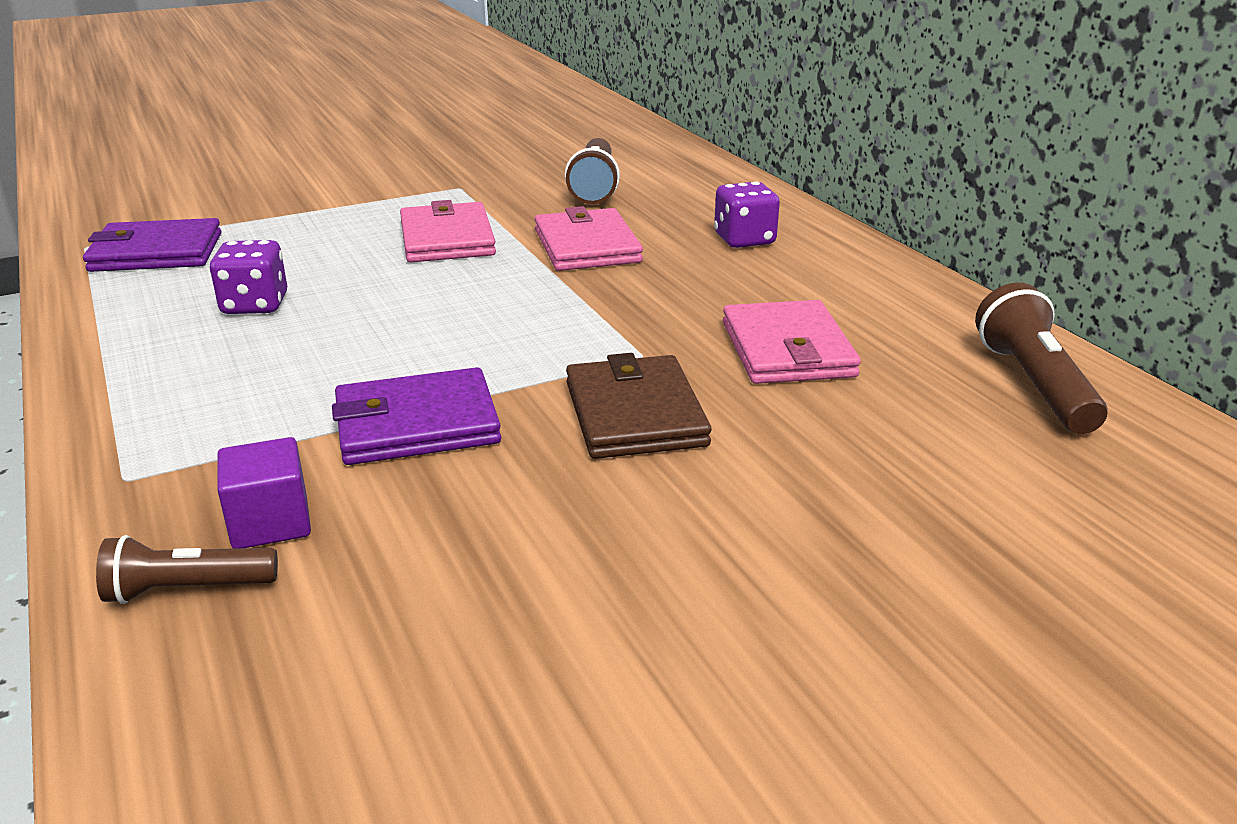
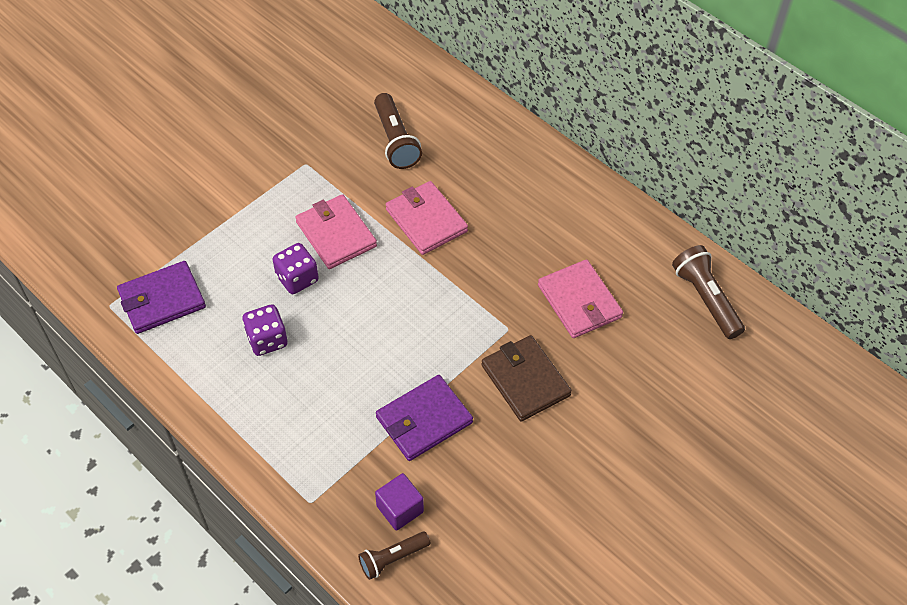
camera: 20 degrees left, 25 degrees up
purple dice [714,181,780,248] -> purple dice moved to [273,243,319,294]

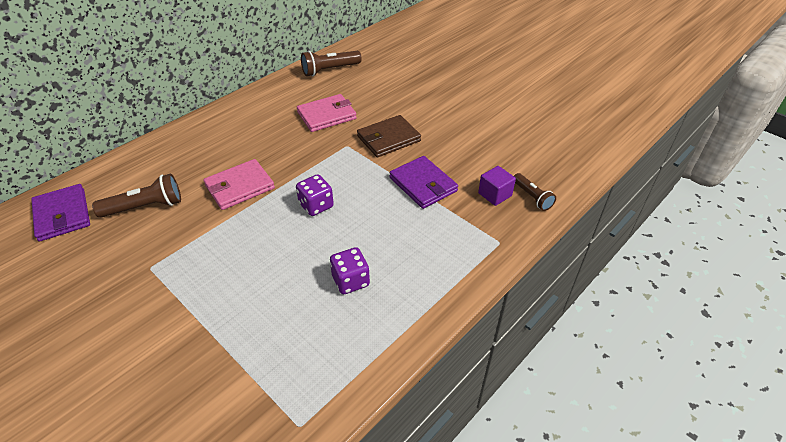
camera: 90 degrees left, 10 degrees down
purple wallet [117,261,206,334] -> purple wallet moved to [31,184,90,242]
purple dice [273,243,319,294] -> purple dice moved to [296,174,334,216]
pink wallet [295,194,377,269] -> none

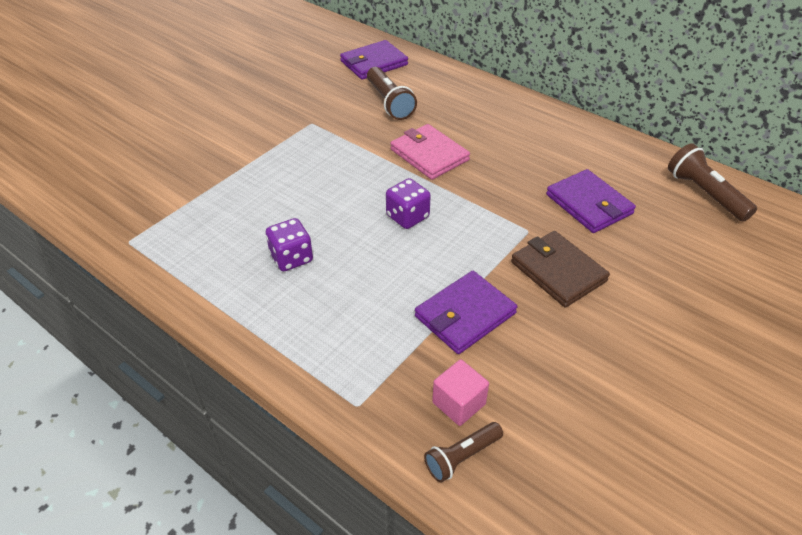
camera: 85 degrees right, 0 degrees up
pink wallet [297,94,357,132] -> purple wallet [546,169,636,233]
purple cube [478,166,516,206] -> pink cube [432,359,489,426]

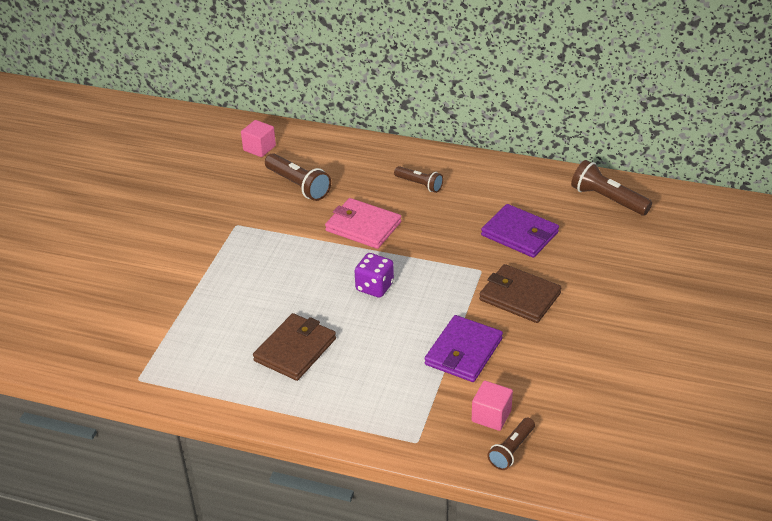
camera: 20 degrees left, 5 degrees down
purple dice [266,218,313,271] -> brown wallet [253,313,336,381]
purple wallet [340,40,408,80] -> pink cube [241,120,276,157]
none -> brown flashlight [394,166,443,193]

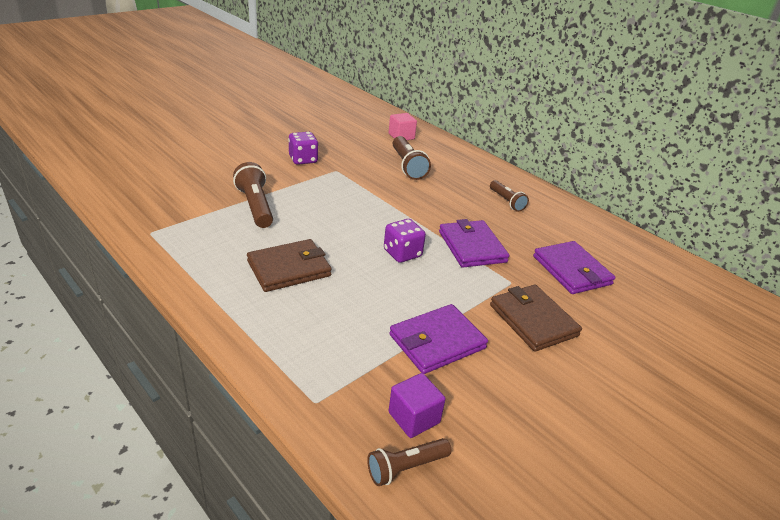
camera: 25 degrees right, 5 degrees down
pink wallet [325,198,401,249] -> none
pink cube [472,381,513,431] -> purple cube [388,373,446,438]
brown flashlight [571,160,652,215] -> brown flashlight moved to [233,162,273,228]
none -> purple dice [288,132,318,165]
none -> purple wallet [439,219,509,268]

